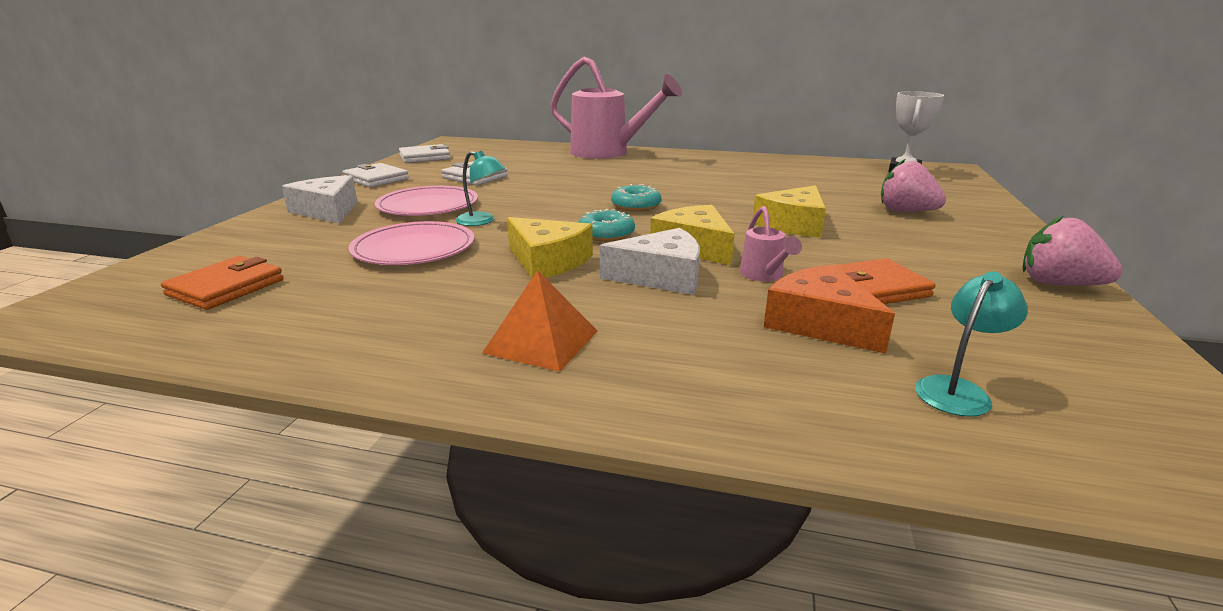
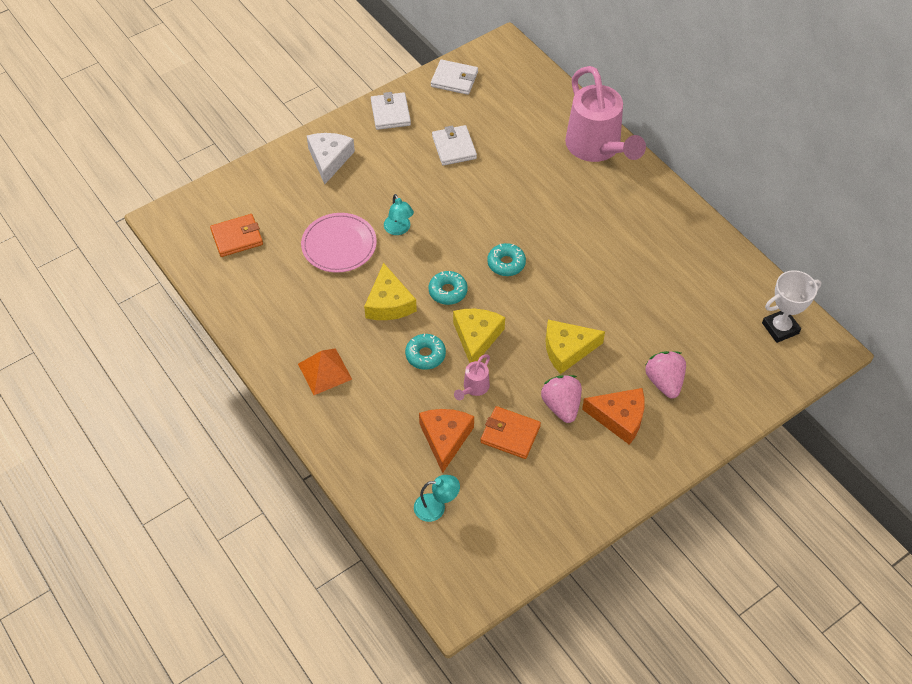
camera: 40 degrees right, 30 degrees up
pink plate [375,186,478,216] -> none
white cheese [600,228,700,295] -> turquoise donut [405,334,446,370]
pink strawberry [1022,215,1123,286] -> pink strawberry moved to [541,375,582,423]
none -> orange cheese [582,388,645,445]

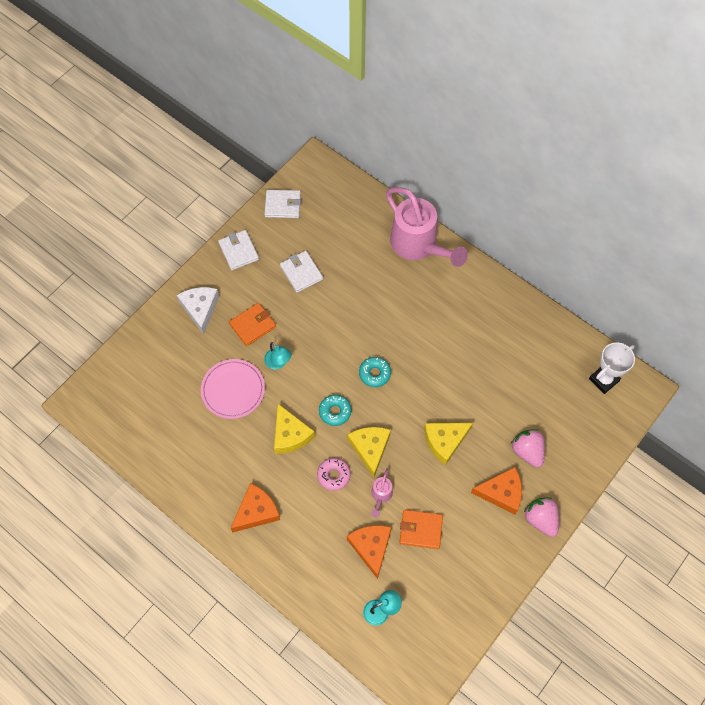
camera: 15 degrees left, 10 degrees up
orange wallet [210,214,263,257] -> orange wallet moved to [229,303,276,346]
orange pyramid [298,348,352,395] -> orange cheese [231,483,280,532]
turquoise donut [405,334,446,370] -> pink donut [317,458,351,491]
pink strawberry [541,375,582,423] -> pink strawberry moved to [523,497,559,537]

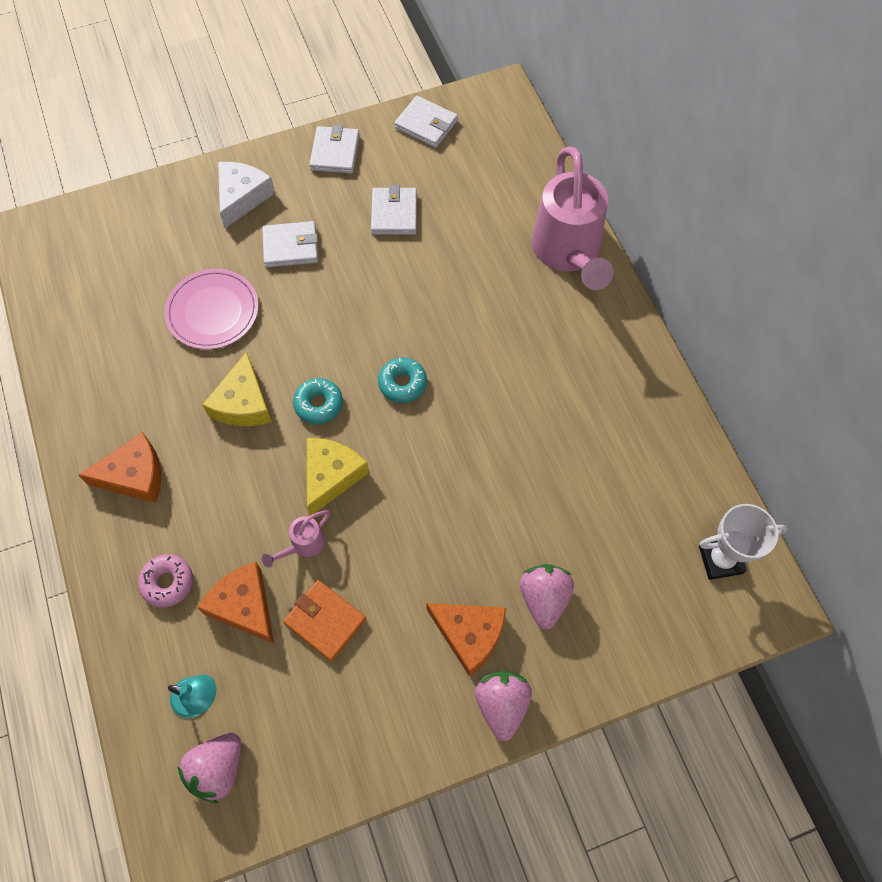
camera: 30 degrees right, 0 degrees up
orange wallet [229,303,276,346] -> white wallet [262,221,318,267]
turquoise lamp [264,342,291,369] -> none
pink donut [317,458,351,491] -> pink donut moved to [138,554,193,608]
orange cheese [347,525,391,579] -> orange cheese turned 60 degrees counterclockwise [198,562,274,644]
yellow cheese [424,423,473,465] -> none
none -> pink strawberry [177,733,241,803]

